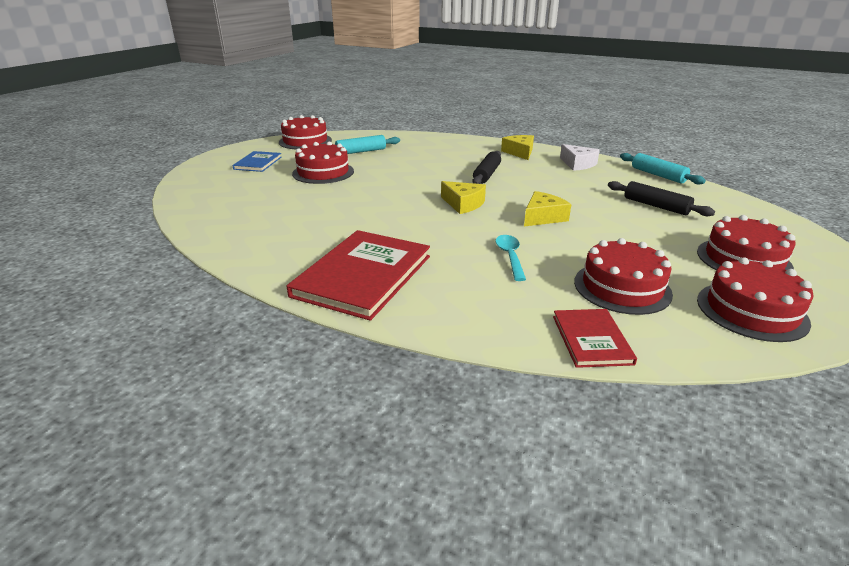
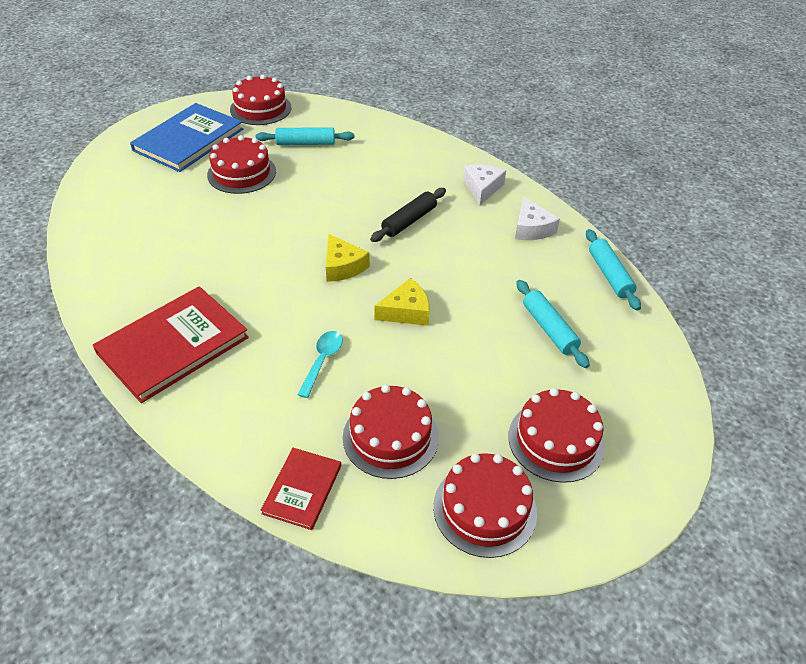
camera: 20 degrees right, 15 degrees up
blue book [233,151,282,172] -> blue book [130,103,243,172], size x1.88
yellow cheese [501,135,534,160] -> white cheese [463,165,506,205]
black rolling pin [608,181,715,216] -> turquoise rolling pin [516,280,590,368]

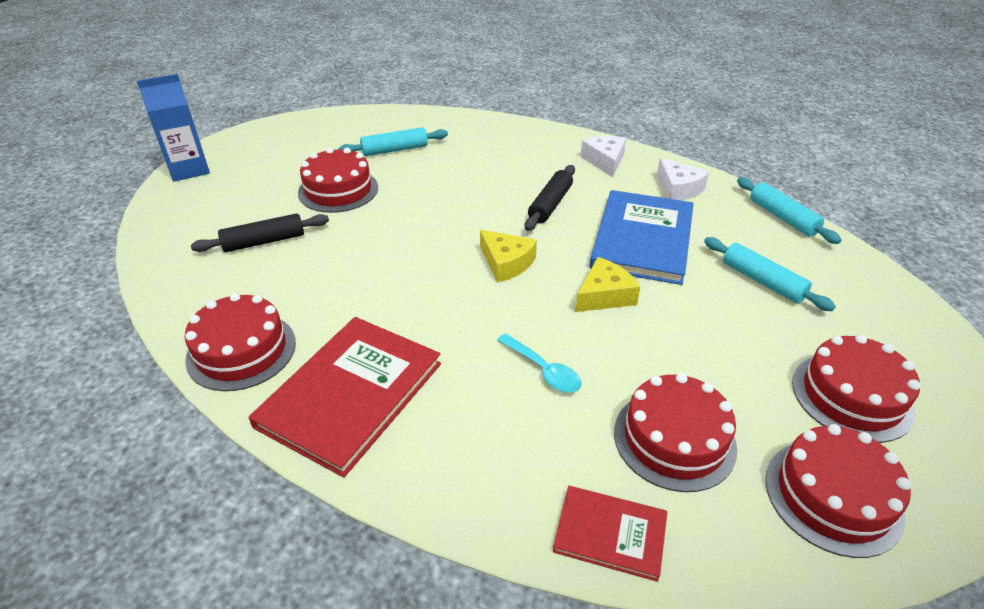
camera: 15 degrees left, 5 degrees down
blue book [130,103,243,172] -> blue book moved to [590,190,694,285]
red cake [230,75,292,125] -> red cake moved to [185,293,296,391]
red book [260,448,341,530] -> red book turned 75 degrees counterclockwise [553,486,667,582]
turquoise spoon [297,331,343,398] -> turquoise spoon turned 135 degrees clockwise [497,333,582,393]
none -> blue carton [137,74,210,181]
none -> black rolling pin [191,213,329,252]

